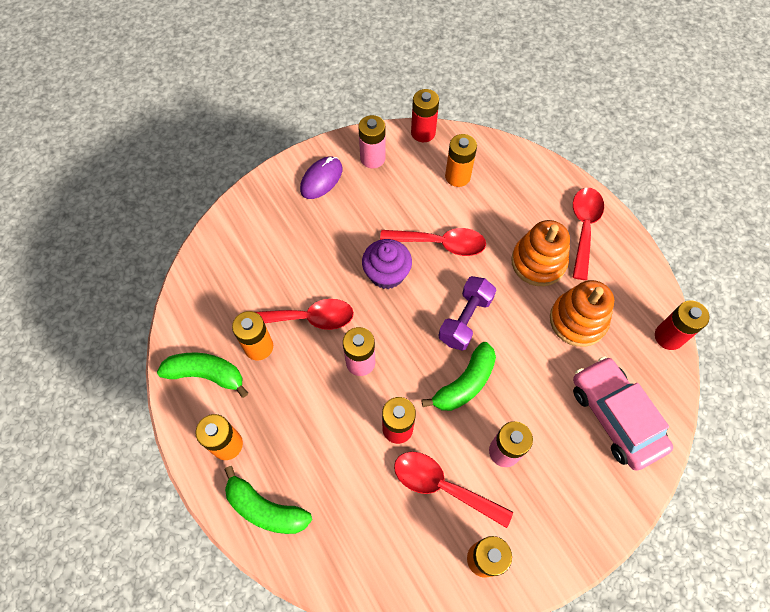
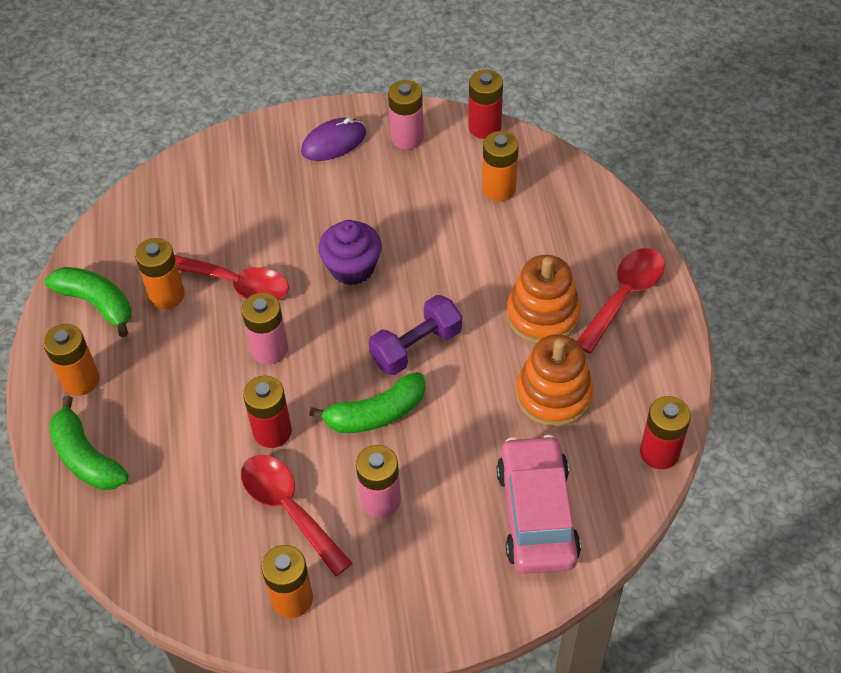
camera: 25 degrees right, 10 degrees down
red spoon [380,228,486,256] -> none

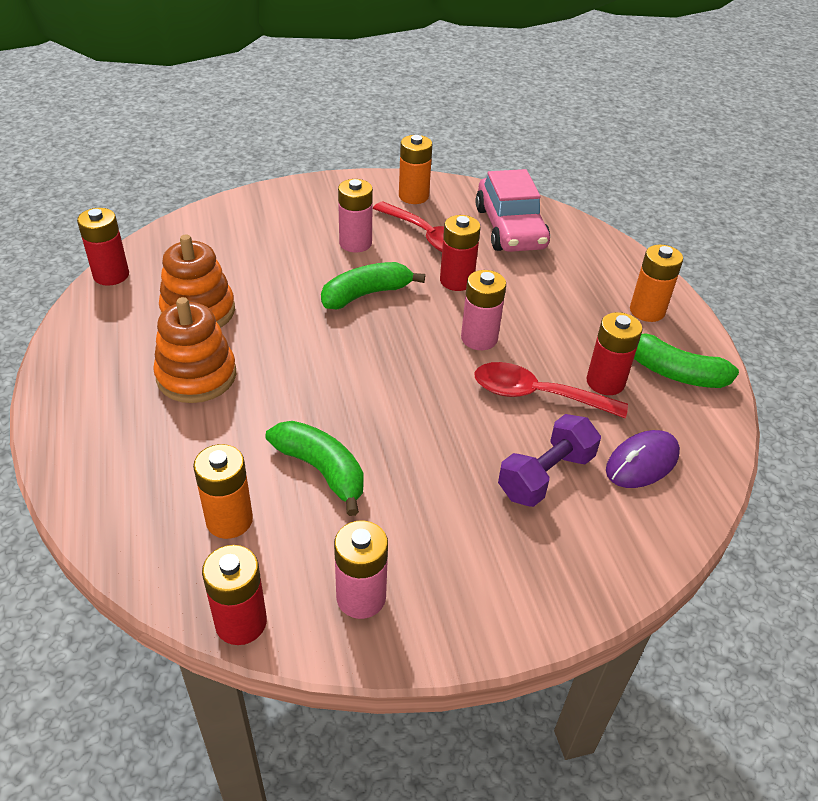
camera: 170 degrees right, 10 degrees down
green banana [49,396,128,490] -> green banana moved to [266,421,364,516]
orange battery [135,238,185,309] -> red battery [586,312,643,395]
purple mouse [301,118,366,161] -> purple mouse moved to [606,430,680,488]
purple cupcake [318,220,382,285] -> none
purple dumbbell [369,295,462,375] -> purple dumbbell moved to [498,414,601,507]
pink car [497,435,581,574] -> pink car moved to [475,169,550,252]
red spoon [577,248,665,354] -> none

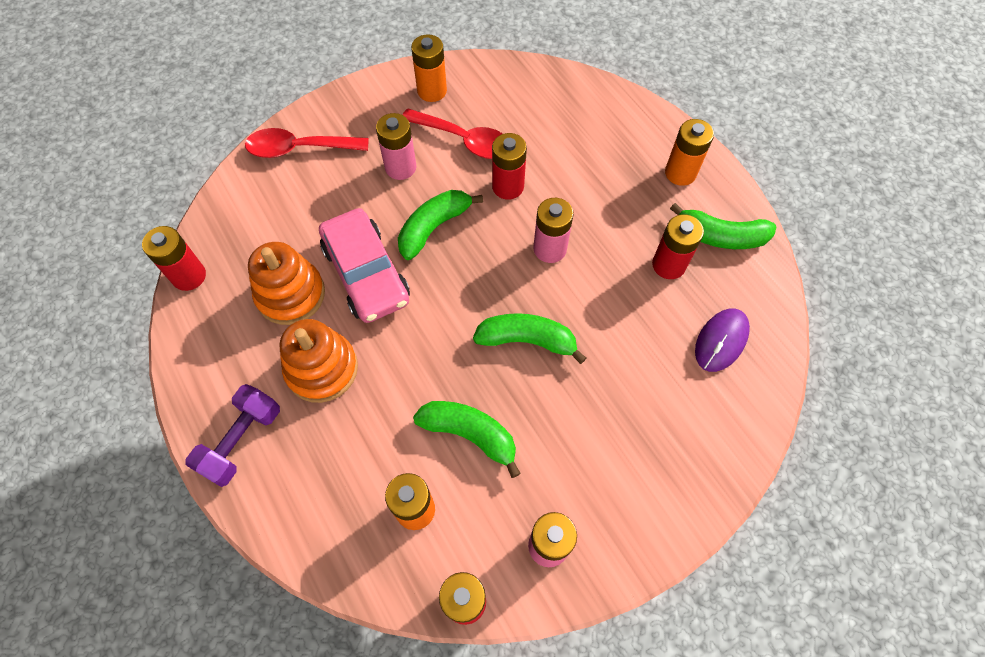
camera: 15 degrees left, 20 degrees up
pink car [475,169,550,252] -> pink car moved to [319,208,410,323]
red spoon [475,362,628,418] -> red spoon moved to [245,128,369,158]
purple dumbbell [498,414,601,507] -> purple dumbbell moved to [185,384,280,487]
none -> green banana [473,313,586,364]

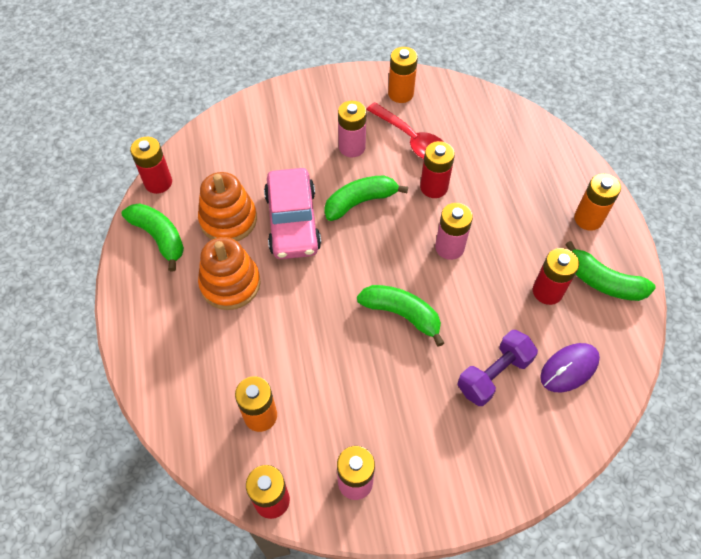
camera: 20 degrees right, 5 degrees down
purple dumbbell [185,384,280,487] -> purple dumbbell moved to [457,330,538,406]
red spoon [245,128,369,158] -> none
green banana [413,401,521,478] -> green banana moved to [121,203,184,272]

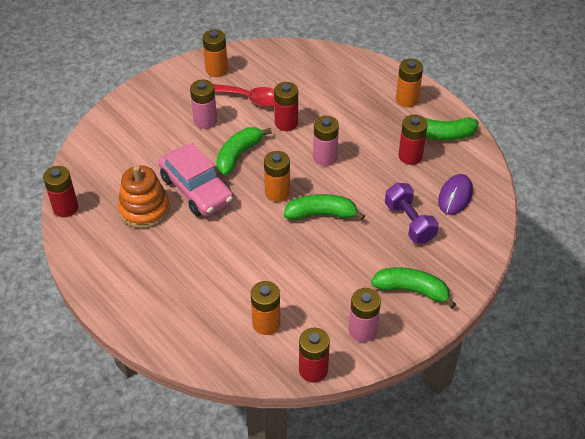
camera: 30 degrees left, 10 degrees down
green banana [121,203,184,272] -> green banana moved to [371,267,456,308]
orange stacking toy [198,237,261,310] -> none
purple dumbbell [457,330,538,406] -> purple dumbbell turned 45 degrees counterclockwise [385,183,439,243]
none -> orange battery [264,151,290,202]

